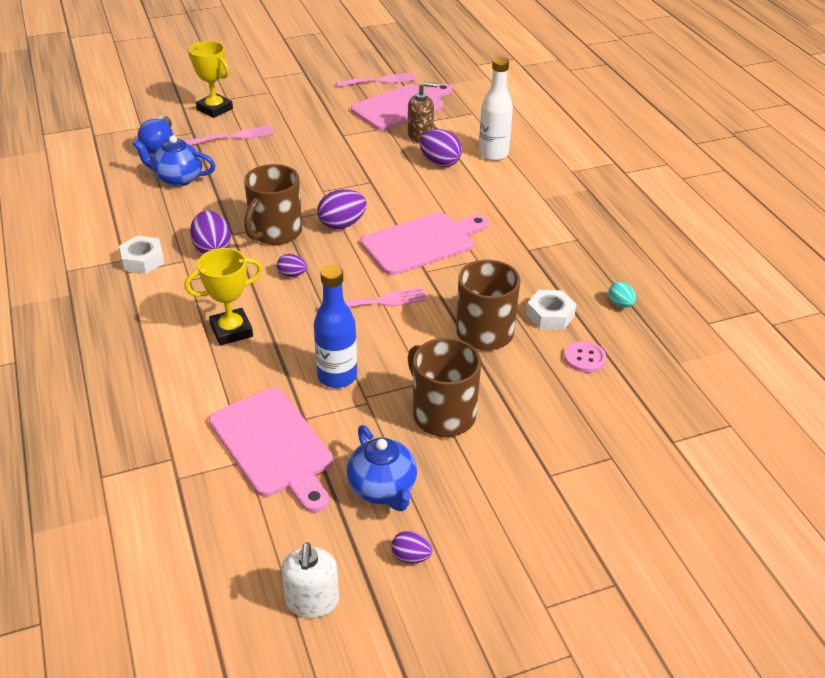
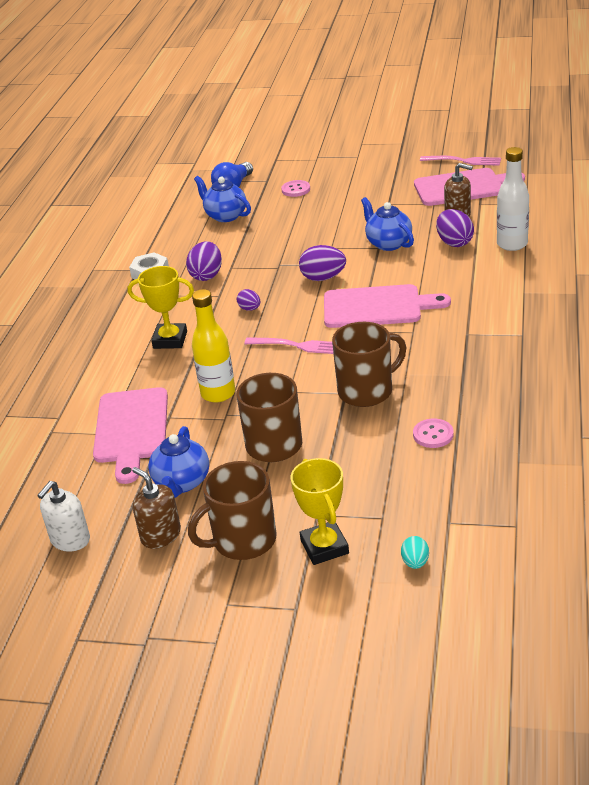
camera: 35 degrees right, 5 degrees down
pink fork [185,125,274,145] -> pink button [281,180,310,197]
yellow trophy [189,41,233,118] -> yellow trophy moved to [291,458,349,565]
brown mug [244,164,302,245] -> brown mug moved to [188,461,276,560]
blue bottle [314,265,357,388] -> yellow bottle [192,289,235,403]
purple egg [391,531,432,563] -> brown soap dispenser [132,467,181,549]
white nut [526,290,576,330] -> none
turquoise egg [608,282,636,308] -> turquoise egg moved to [401,536,429,569]
none -> blue teapot [361,197,414,251]

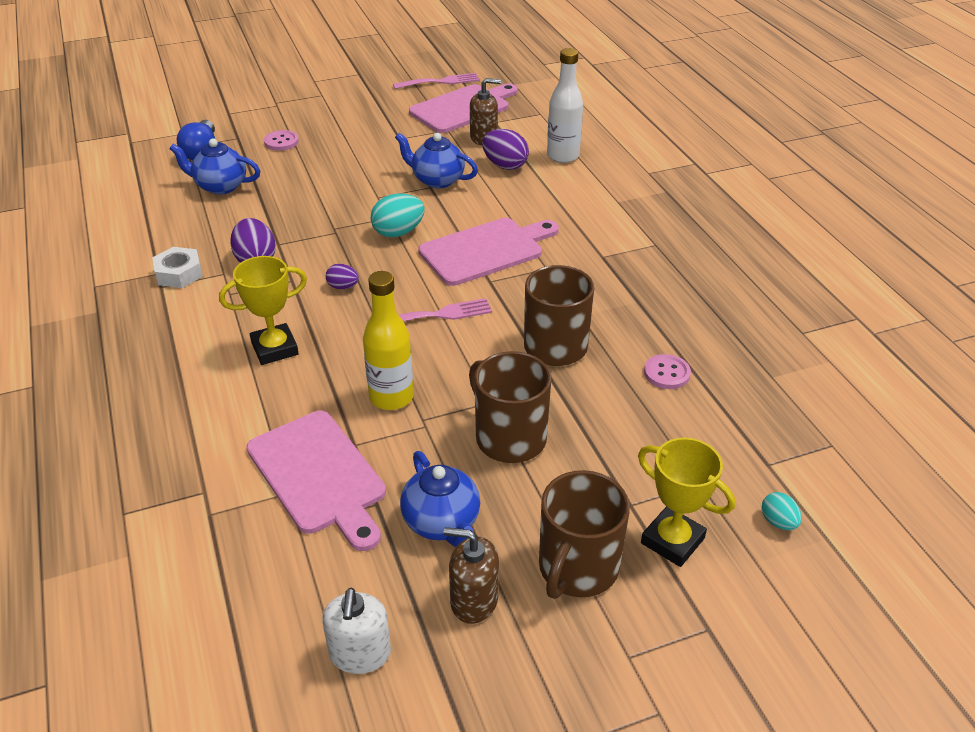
camera: 35 degrees left, 5 degrees up
purple egg [299,245,346,281] -> turquoise egg [371,193,425,238]

